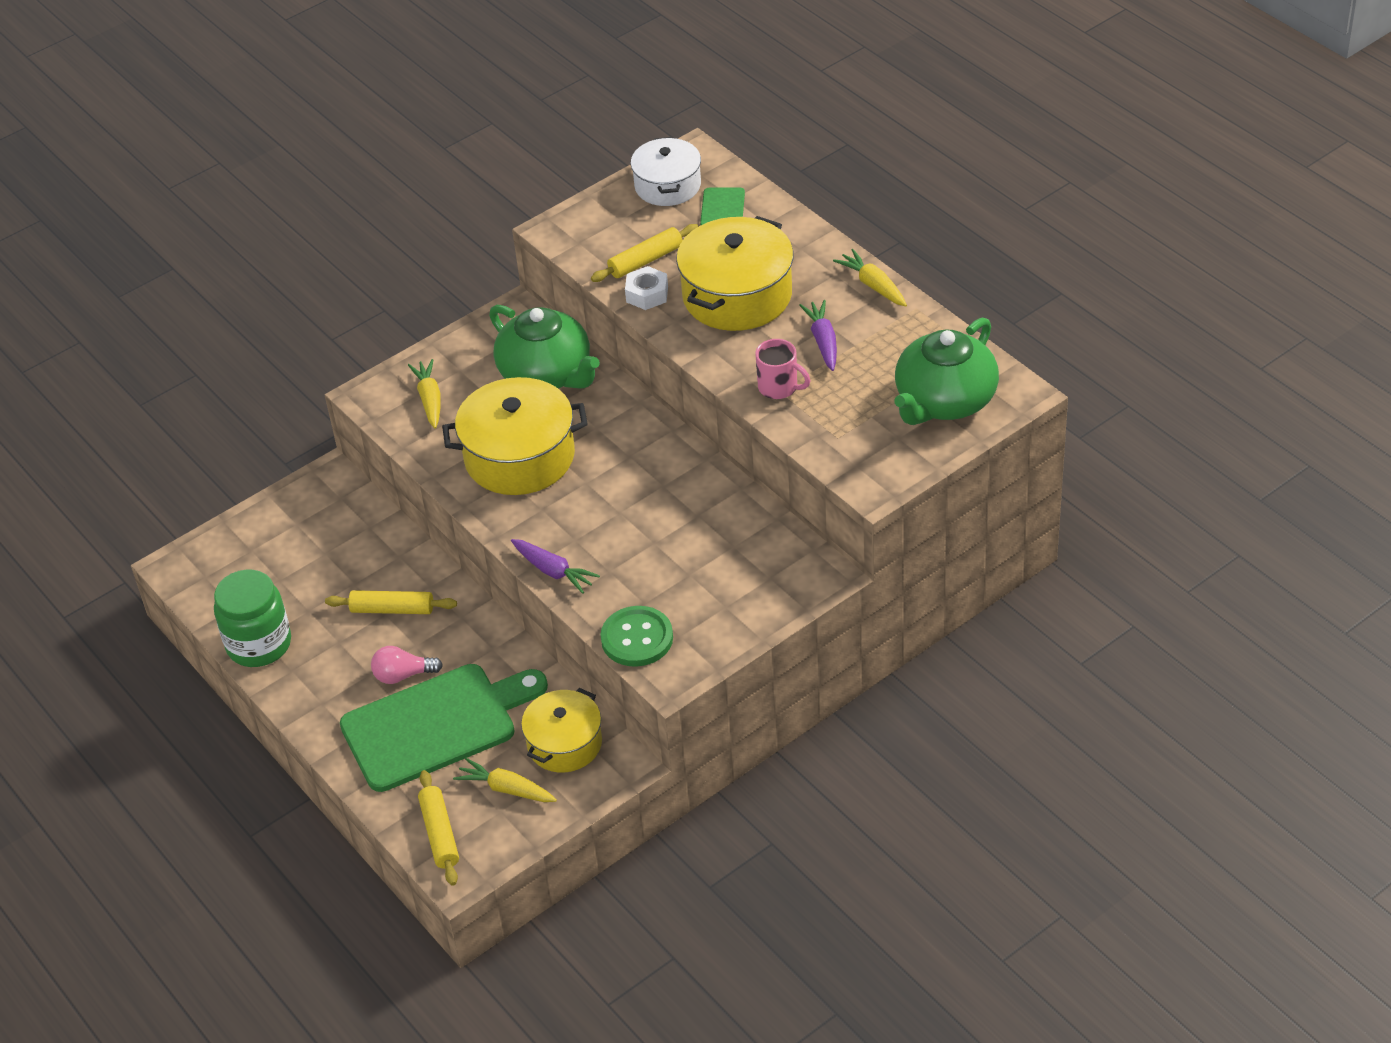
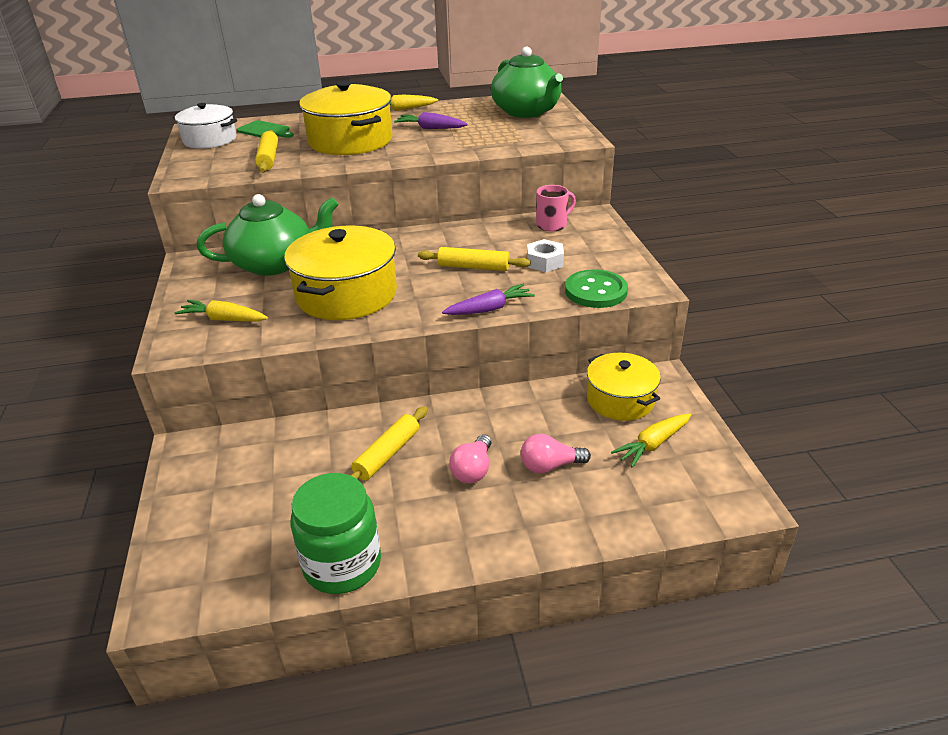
camera: 65 degrees left, 10 degrees down
green cutting board [340,664,548,792] -> pink light bulb [521,434,591,473]
yellow rolling pin [418,770,459,886] -> yellow rolling pin moved to [418,247,531,271]
white nut [625,266,668,310] -> white nut moved to [527,239,564,272]
pink mug [755,339,811,399] -> pink mug moved to [536,185,576,232]

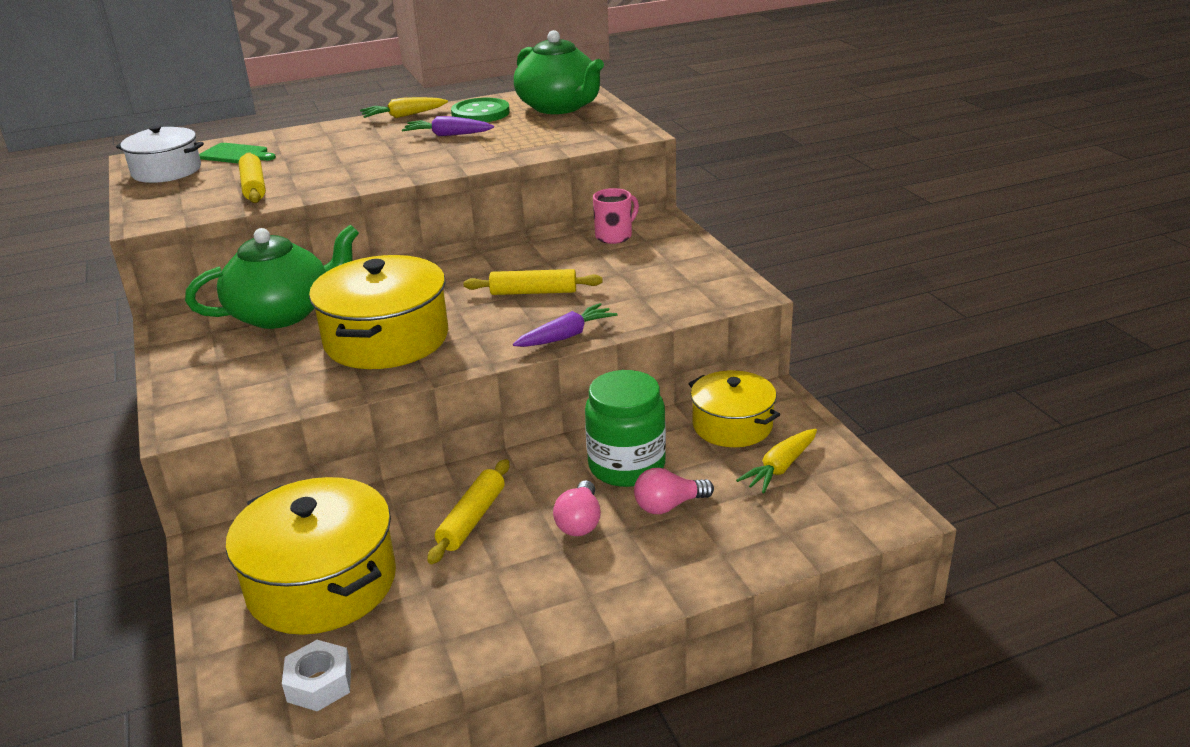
camera: 10 degrees left, 5 degrees down
yellow carrot [175,300,268,322] -> none
green jar [290,473,381,594] -> green jar moved to [585,370,666,487]
yellow pot [299,81,392,155] -> yellow pot moved to [226,477,396,635]
white nut [527,239,564,272] -> white nut moved to [282,640,351,711]
green button [565,269,628,308] -> green button moved to [451,98,510,122]

